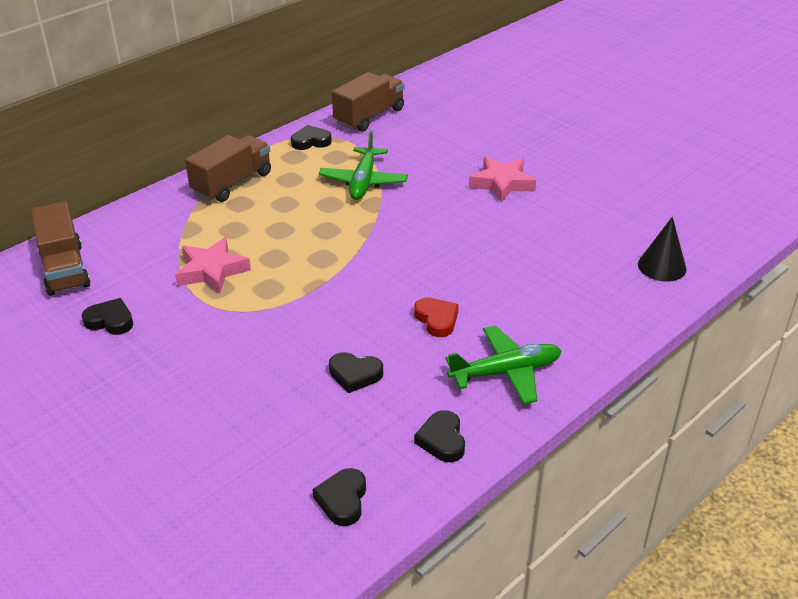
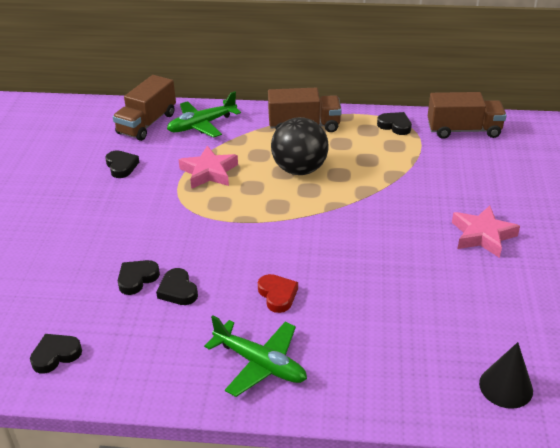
camera: 50 degrees right, 0 degrees up
green plane [319,131,408,200] -> green plane moved to [167,91,241,138]
red heart [414,297,459,337] -> red heart turned 45 degrees counterclockwise [258,274,298,313]
black heart [414,410,465,462] -> black heart moved to [118,260,160,295]
none -> black ball [271,117,329,175]

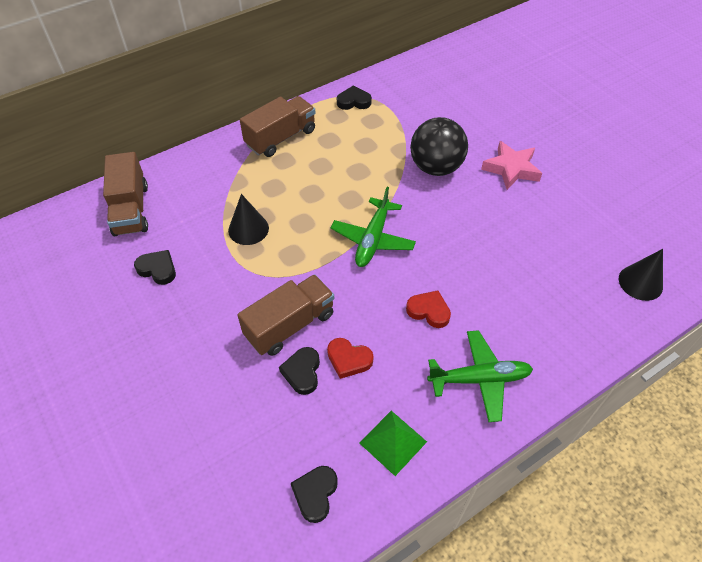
camera: 40 degrees left, 15 degrees up
black heart [156,268,198,305] -> red heart [327,338,374,379]
green plane [167,91,241,138] -> green plane moved to [331,187,416,267]
pink star [179,146,238,189] -> black cone [228,194,269,245]
black ball [271,117,329,175] -> black ball moved to [410,117,468,176]
brown truck [428,92,507,139] -> brown truck moved to [237,274,334,356]
none -> green pyramid [359,411,427,476]

